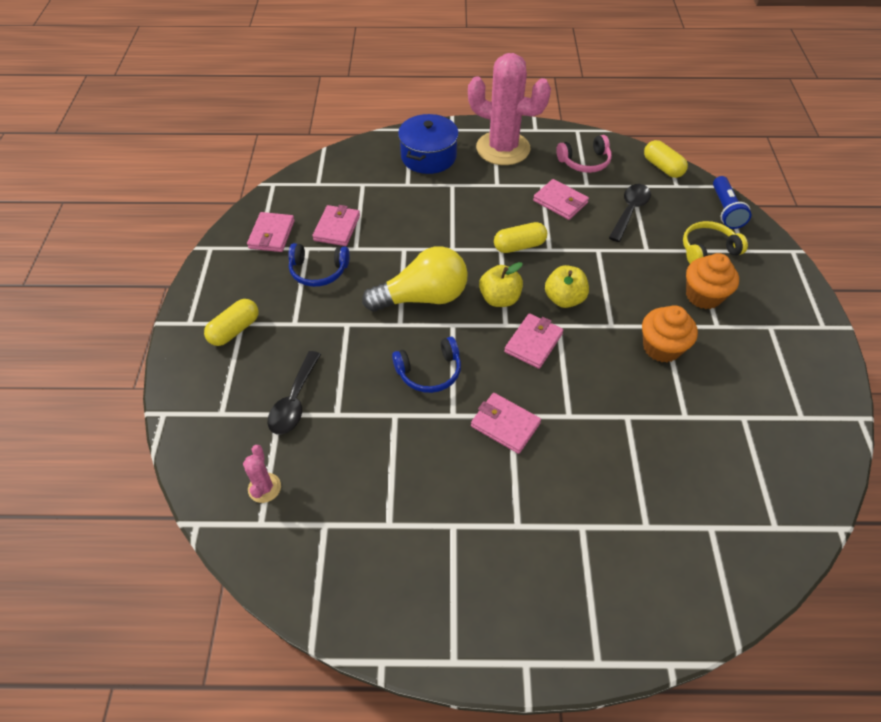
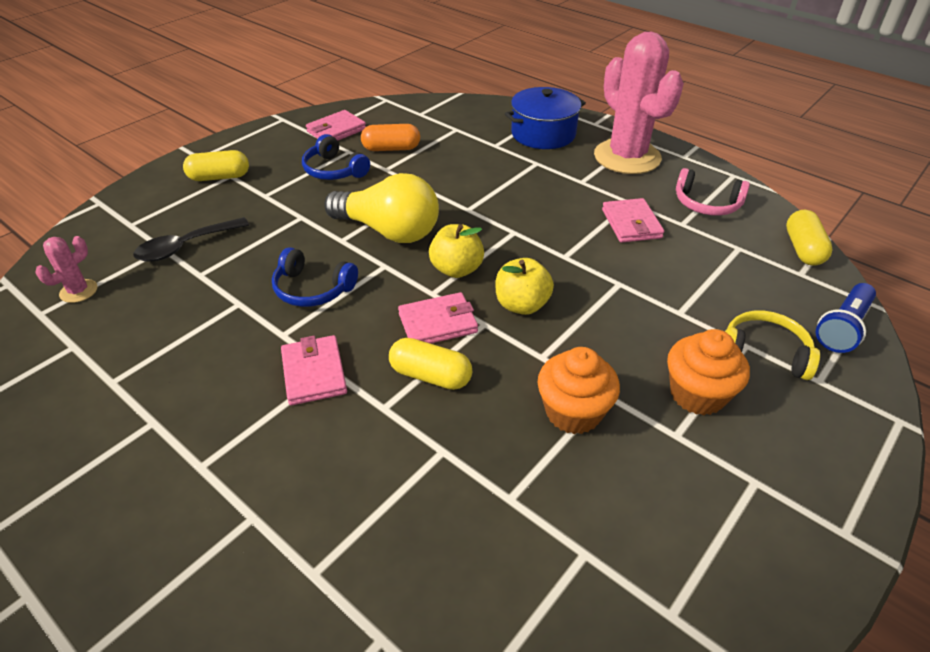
camera: 40 degrees right, 10 degrees down
pink wallet [312,205,360,246] -> orange capsule [361,124,420,151]
yellow capsule [494,222,547,253] -> yellow capsule moved to [389,338,472,390]
black spoon [609,184,651,242] -> none

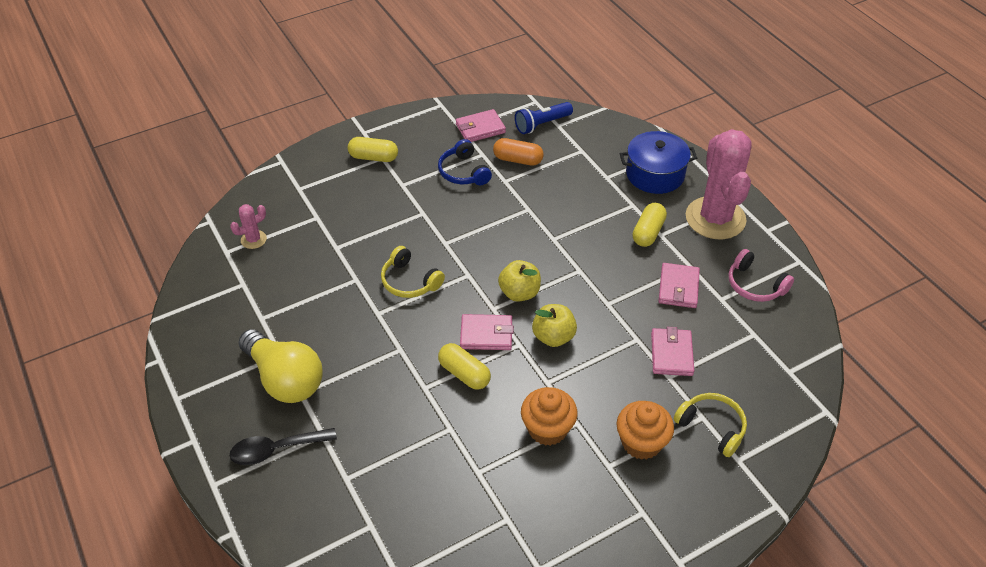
camera: 20 degrees right, 5 degrees up
black spoon [133,217,249,262] -> black spoon moved to [230,428,337,465]
blue headphones [272,247,358,307] -> yellow headphones [381,246,445,298]
pink wallet [281,335,347,405] -> pink wallet moved to [651,327,694,376]
yellow light bulb [324,173,439,243] -> yellow light bulb moved to [238,329,322,403]
yellow capsule [786,210,833,266] -> yellow capsule moved to [633,203,667,247]
blue flashlight [816,283,876,353] -> blue flashlight moved to [515,102,573,134]

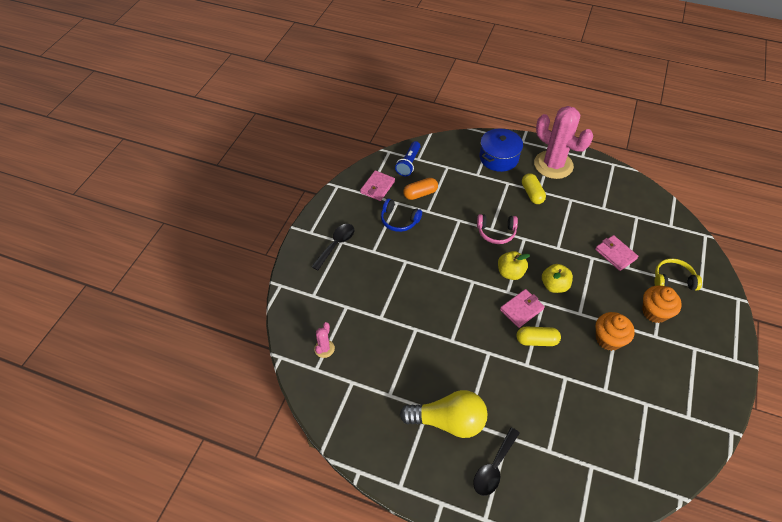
camera: 40 degrees left, 5 degrees up
yellow capsule [348,137,398,162] -> black spoon [311,224,354,270]
yellow headphones [381,246,445,298] -> none
pink wallet [658,263,700,308] -> none
pink headphones [729,249,794,302] -> pink headphones moved to [477,214,518,244]

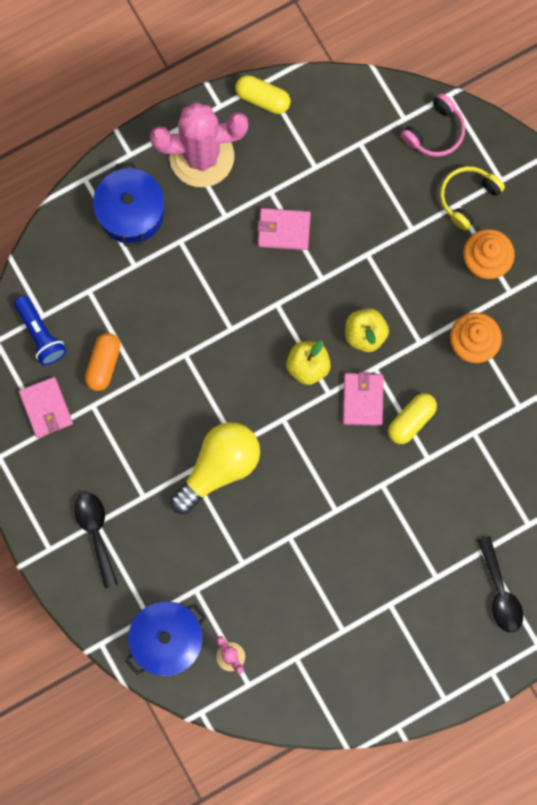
camera: 50 degrees left, 25 degrees up
blue headphones [381,198,422,232] -> none
yellow light bulb [400,390,487,438] -> yellow light bulb moved to [170,422,260,515]
pink headphones [477,214,518,244] -> pink headphones moved to [401,93,465,157]
yellow capsule [522,173,546,204] -> yellow capsule moved to [235,75,290,114]
pink wallet [595,235,638,271] -> pink wallet moved to [257,208,311,250]
none -> blue pot [125,601,206,676]

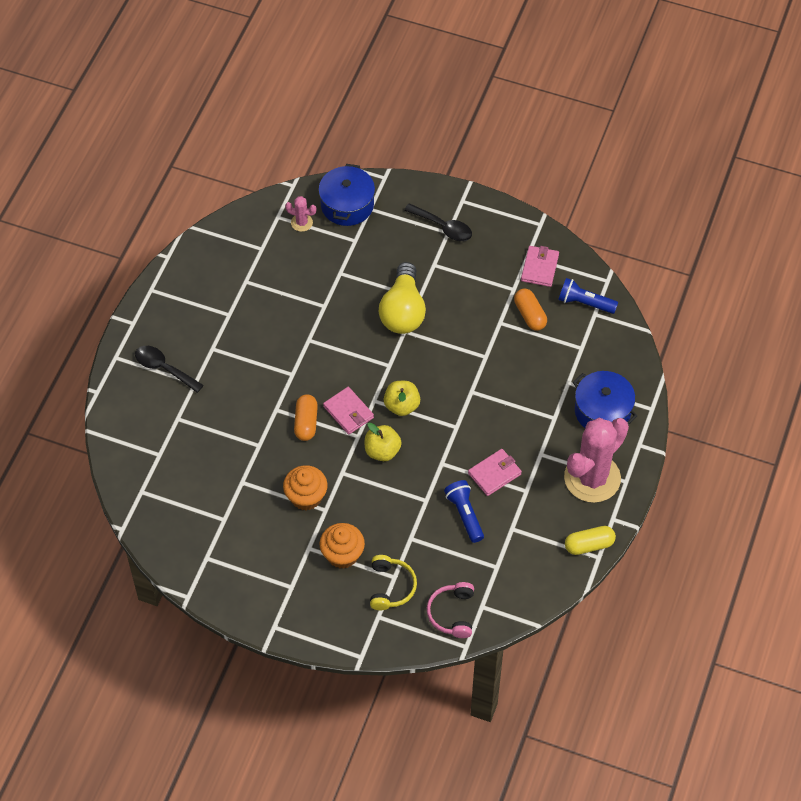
camera: 140 degrees right, 20 degrees down
pink wallet [19,377,73,438] -> pink wallet turned 75 degrees clockwise [521,246,559,287]
yellow capsule [388,393,437,444] -> orange capsule [294,394,318,441]
none -> blue flashlight [444,480,484,543]

